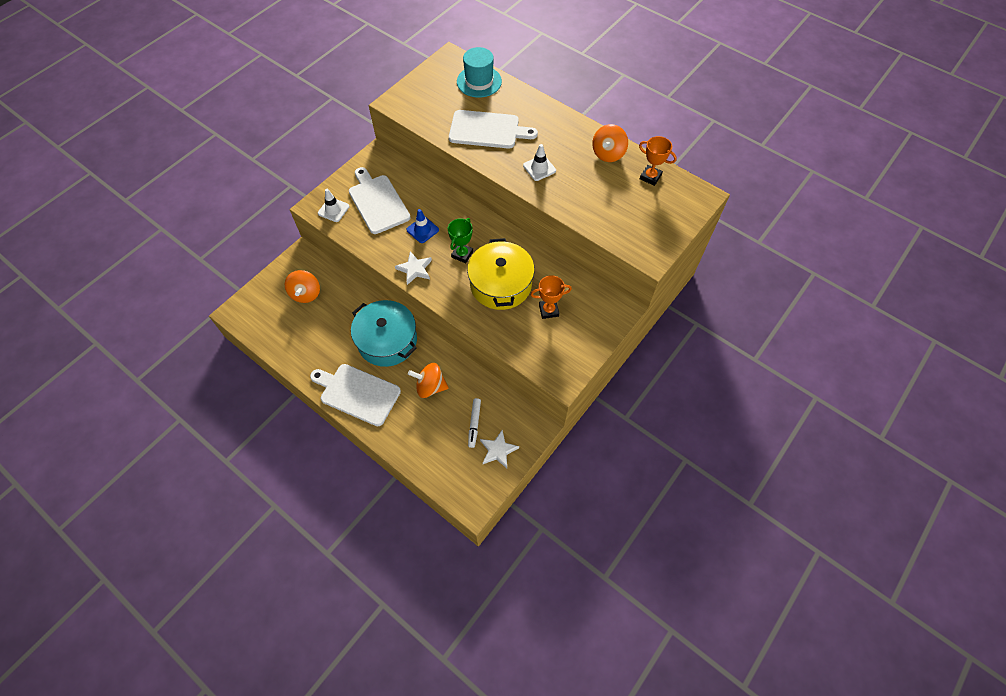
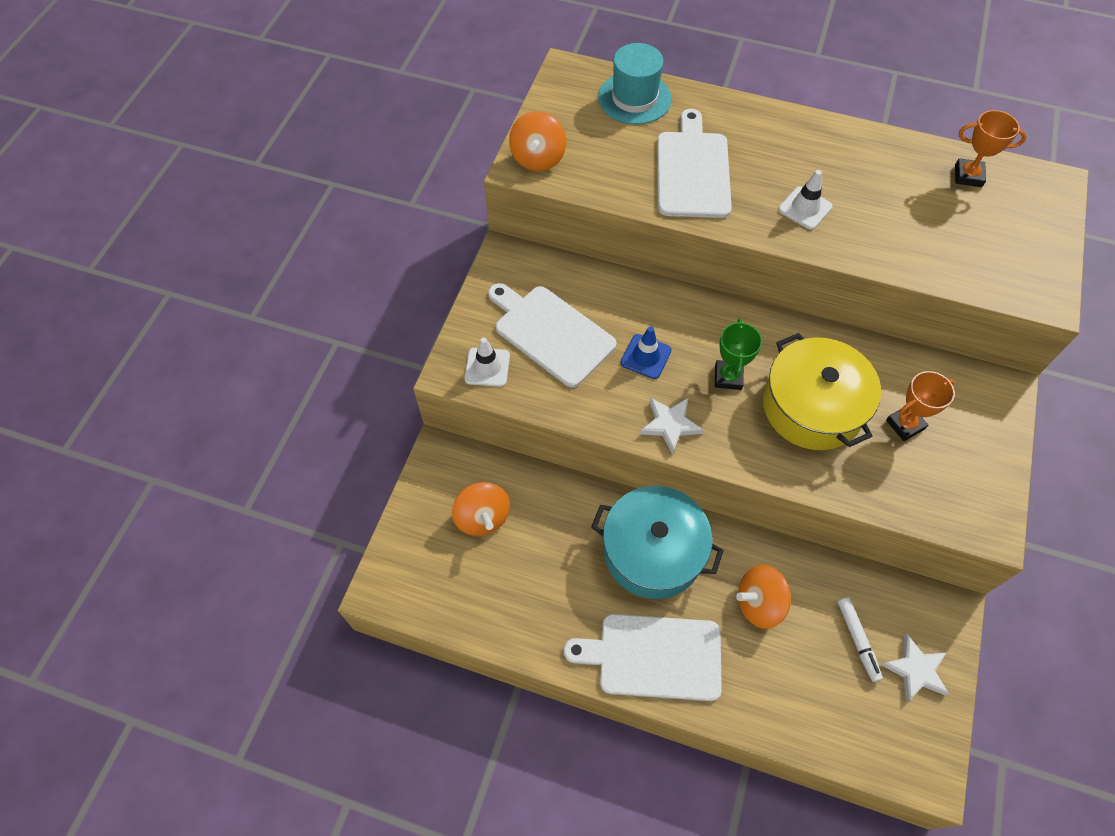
camera: 20 degrees left, 0 degrees up
white cutting board [449,110,538,149] -> white cutting board turned 75 degrees counterclockwise [657,109,732,218]
orange spinning top [592,124,628,162] -> orange spinning top moved to [509,111,566,171]

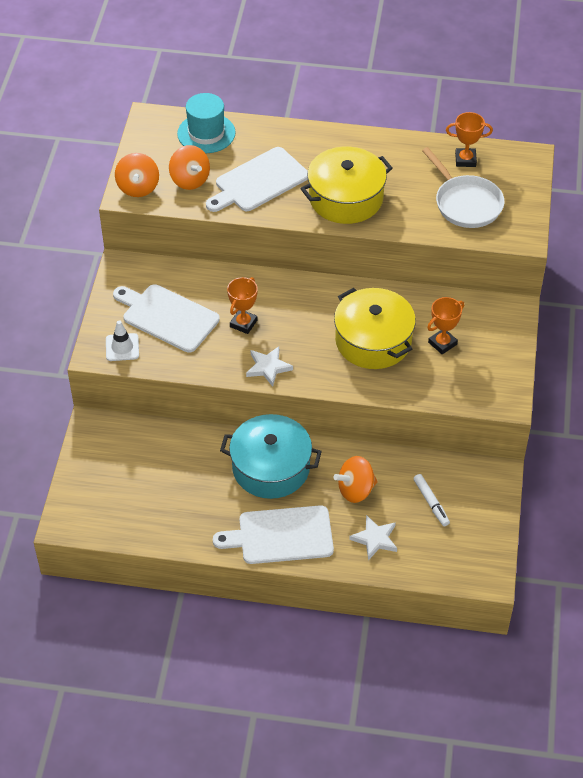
camera: 10 degrees left, 10 degrees down
orange spinning top [452,482,510,536] -> orange spinning top moved to [169,145,210,190]
blue traffic cone [621,326,671,379] -> orange trophy [227,277,258,334]
white cutting board [657,109,732,218] -> white cutting board turned 120 degrees counterclockwise [206,147,308,212]
green trophy [715,318,762,390] -> none
white traffic cone [778,170,833,230] -> yellow pot [300,147,393,224]
white star [882,634,949,702] -> white star moved to [349,515,397,560]
none -> white pan [422,147,505,228]

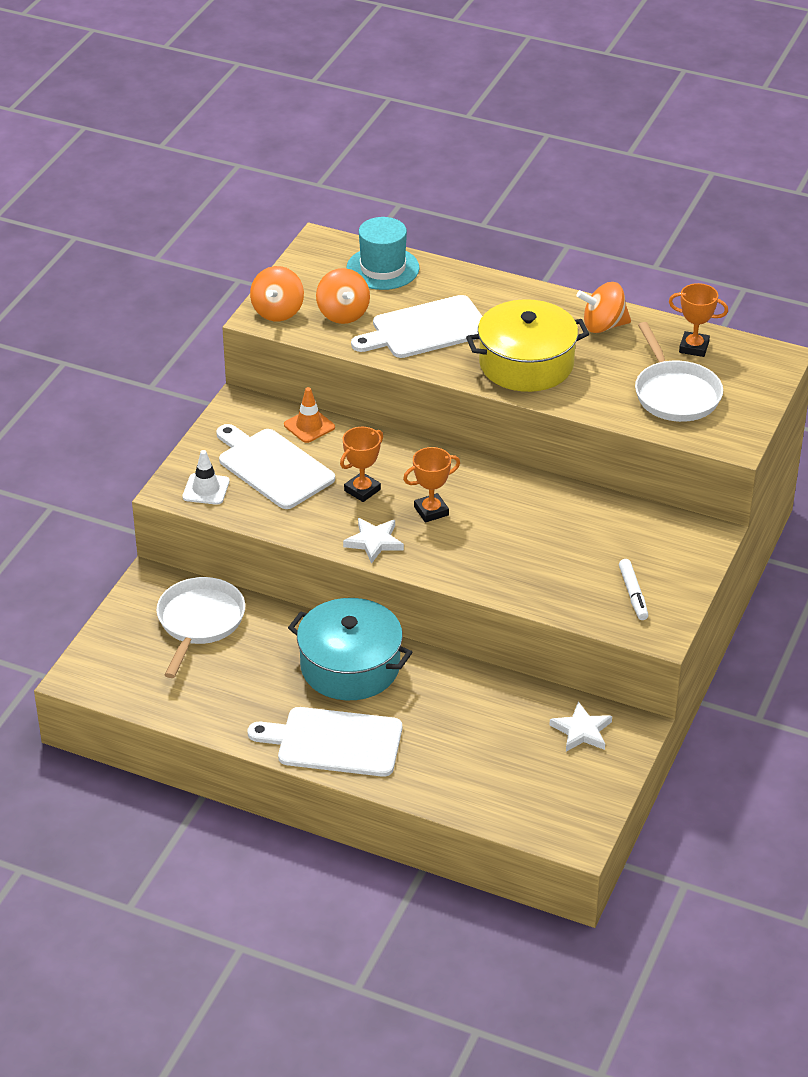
camera: 15 degrees right, 10 degrees down
yellow pot [334,288,416,369] -> none
orange spinning top [334,456,378,503] -> orange spinning top moved to [576,282,631,333]
white star [349,515,397,560] -> white star moved to [550,701,612,752]
white marker [413,474,450,526] -> white marker moved to [619,559,648,620]
orange trophy [427,297,464,355] -> orange trophy moved to [403,447,460,523]
none -> white pan [157,577,245,678]
none -> orange traffic cone [284,387,335,443]

